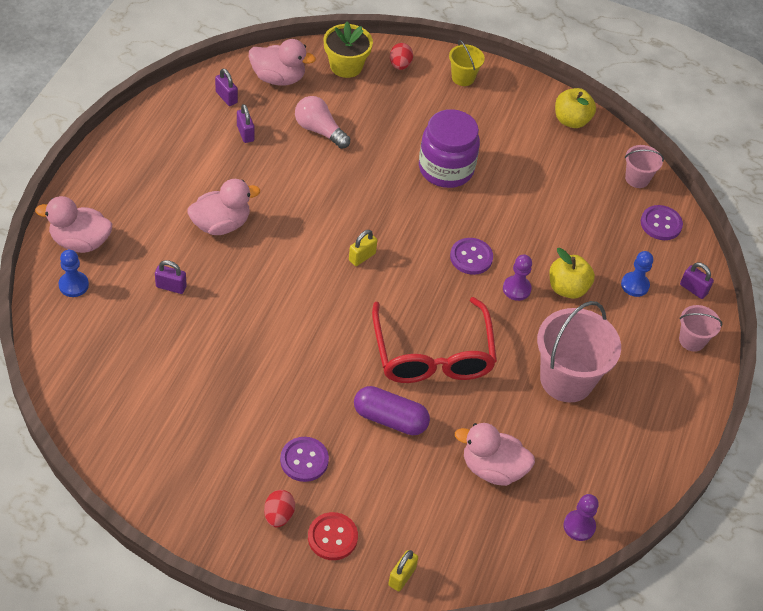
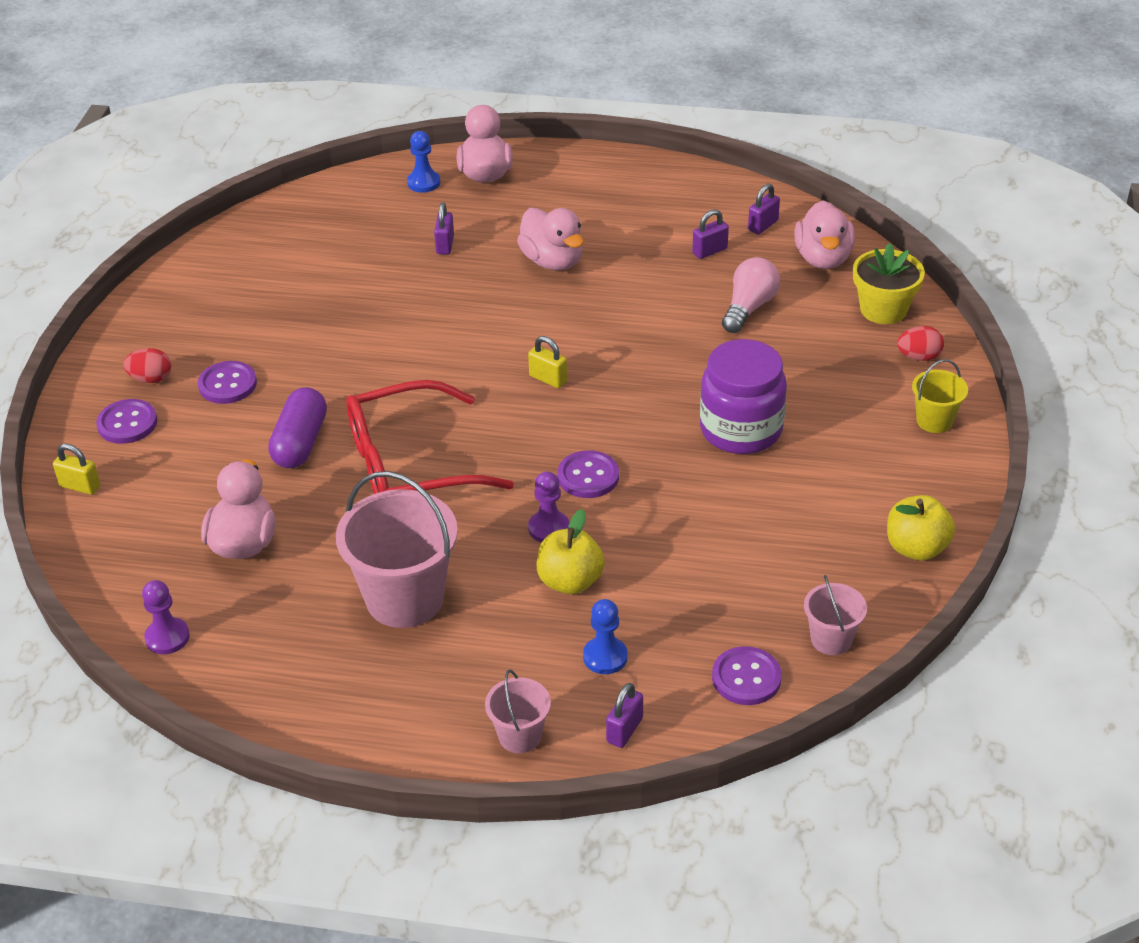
camera: 85 degrees right, 10 degrees down
red button [308,512,358,560] -> purple button [96,399,157,444]

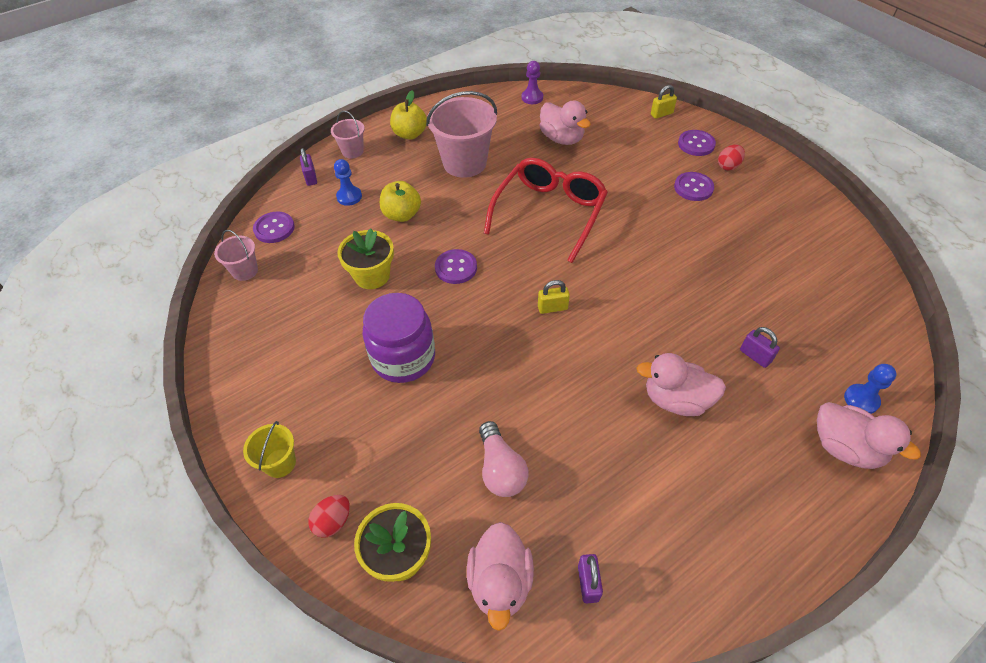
camera: 135 degrees right, 10 degrees up
purple capsule [268,387,327,468] -> none
purple pawn [528,472,569,543] -> none
purple padlock [692,209,729,259] -> none
pink duck [795,200,855,269] -> pink duck turned 135 degrees counterclockwise [467,522,534,631]
yellow apple [887,495,955,561] -> yellow apple moved to [390,90,427,140]
none -> yellow flower pot [337,228,394,289]

